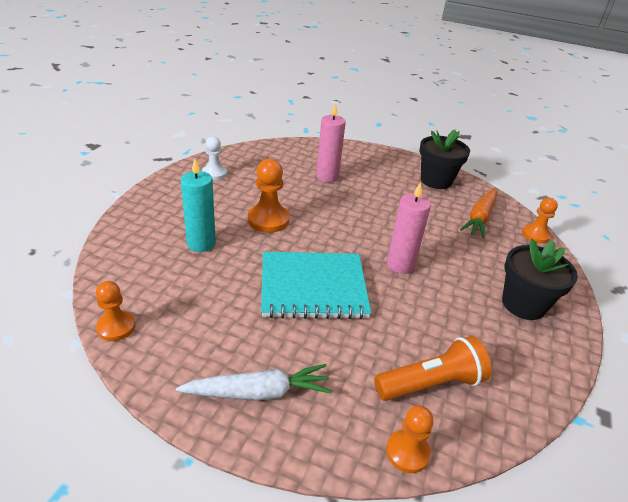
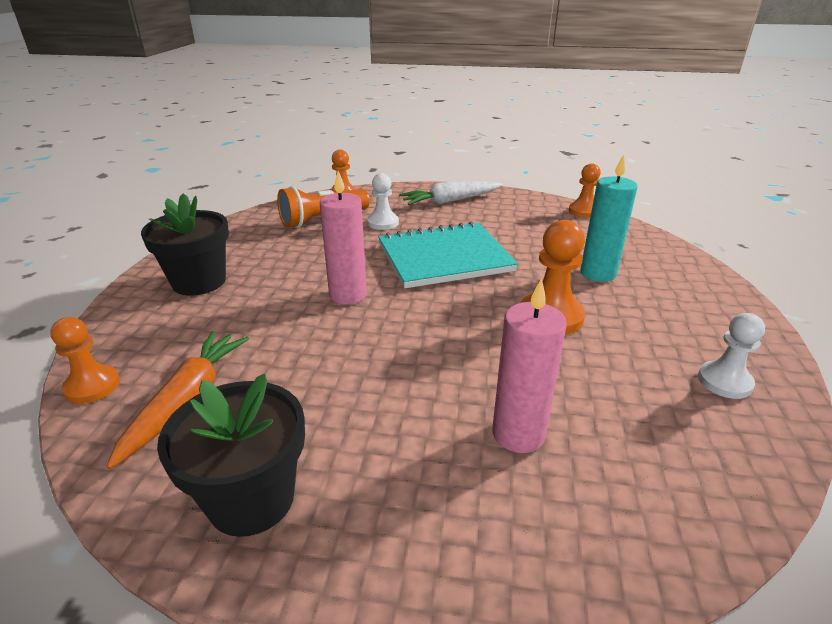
camera: 170 degrees right, 5 degrees down
none -> white pawn [367,173,399,230]

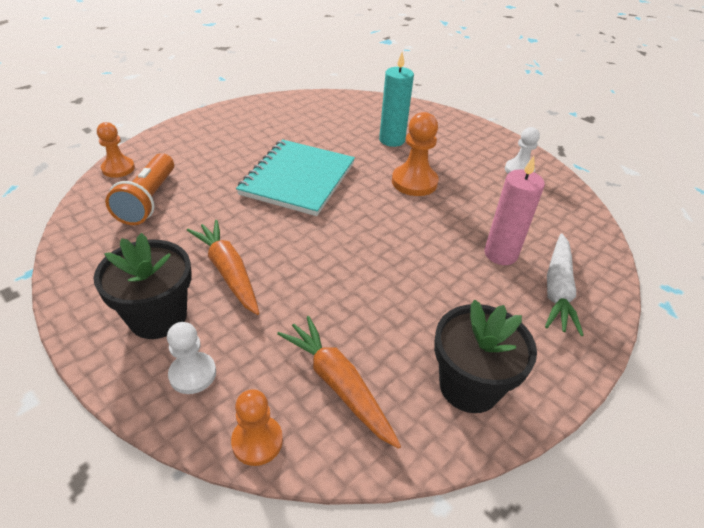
camera: 55 degrees left, 10 degrees up
pink candle [320,171,367,305] -> none
white pawn [367,173,399,230] -> white pawn moved to [167,322,216,394]
white carrot [399,181,503,205] -> white carrot moved to [545,233,584,336]
orange pawn [569,163,601,218] -> none
none -> orange carrot [187,220,259,315]

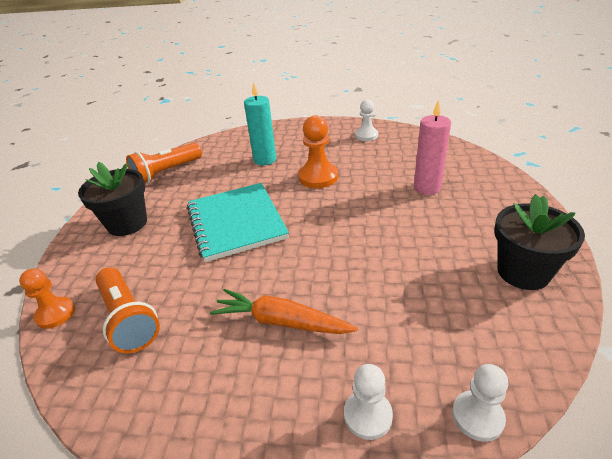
camera: 35 degrees left, 5 degrees down
black flower pot [94,233,192,339] -> black flower pot moved to [78,162,147,236]
orange pawn [231,389,283,466] -> white pawn [452,364,508,442]
orange carrot [277,316,401,449] -> none
white carrot [545,233,584,336] -> none
none -> orange flashlight [126,143,202,184]

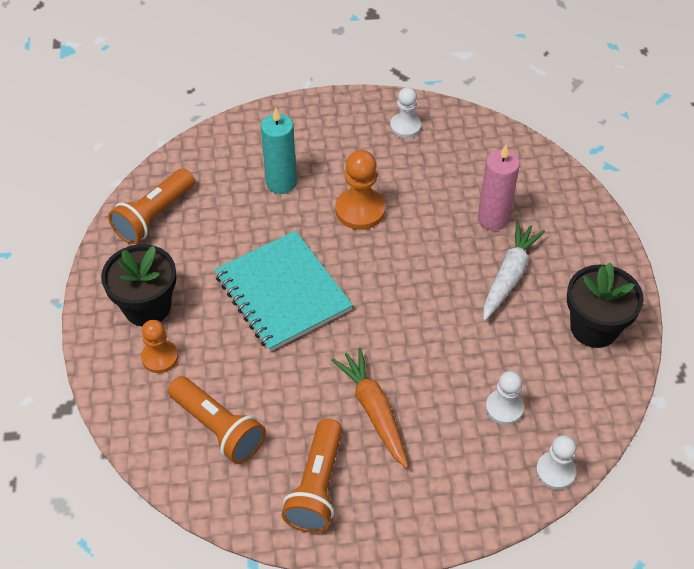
camera: 15 degrees left, 15 degrees up
orange pawn [19,268,75,329] -> orange pawn moved to [141,320,178,373]
orange carrot [210,289,358,334] -> orange carrot turned 60 degrees clockwise [331,347,408,468]
white pawn [344,364,393,440] -> white pawn moved to [486,371,524,425]
none -> orange flashlight [282,419,343,533]
none -> white carrot [483,221,545,321]

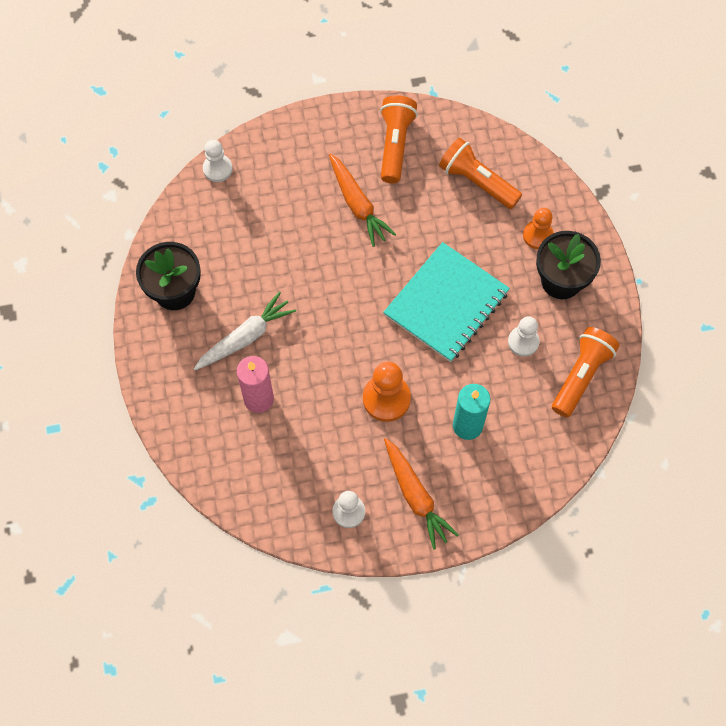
camera: 175 degrees right, 15 degrees up
turquoise notebook [214,231,353,352] -> turquoise notebook turned 75 degrees clockwise [383,242,510,362]
white carrot [483,221,545,321] -> white carrot turned 150 degrees counterclockwise [194,291,296,370]
white pawn [486,371,524,425] -> white pawn moved to [508,316,540,357]
none -> orange carrot [384,438,459,550]

